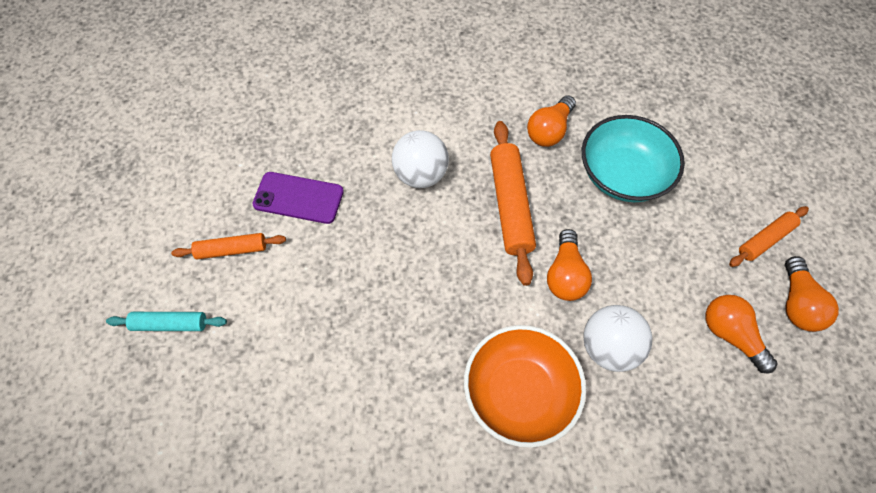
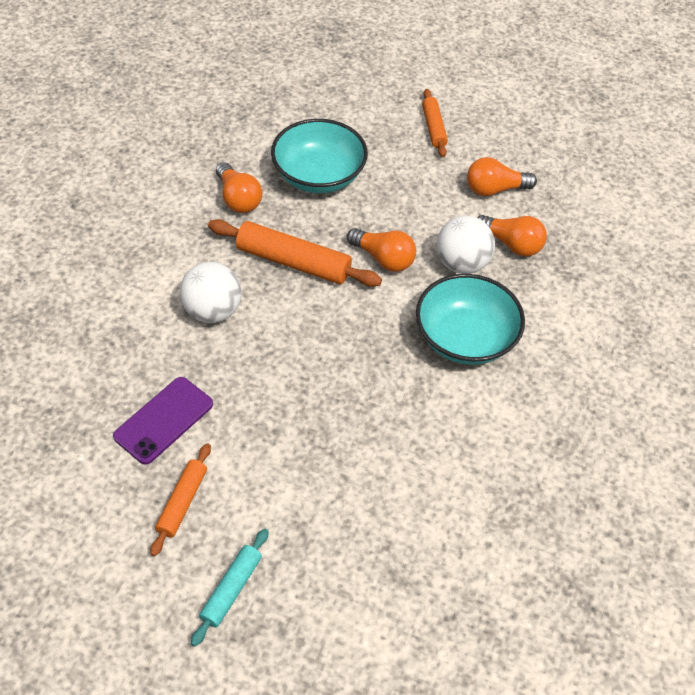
camera: 65 degrees left, 10 degrees down
orange bowl [464,325,586,448] -> turquoise bowl [416,274,525,365]
orange light bulb [785,256,839,332] -> orange light bulb moved to [477,215,547,257]

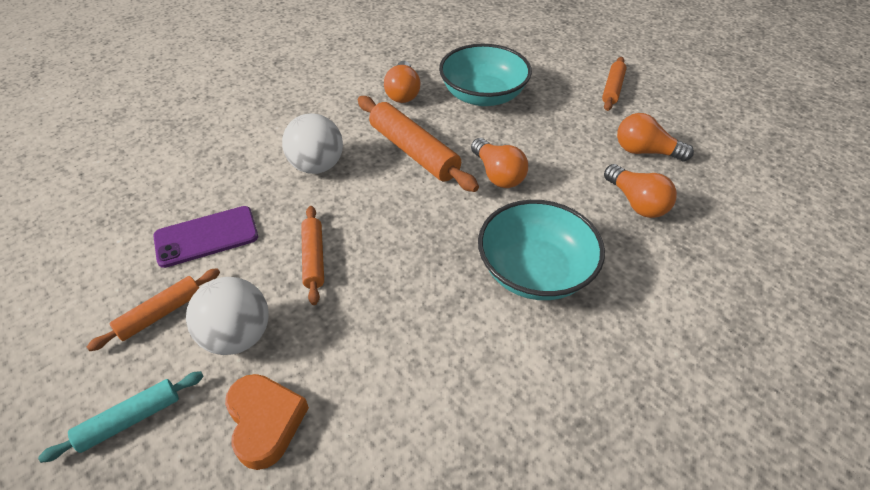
camera: 30 degrees right, 5 degrees down
white ball [436,216,495,274] -> white ball moved to [186,277,269,355]
none -> orange heart [225,374,309,470]
none -> orange rolling pin [301,206,324,305]

